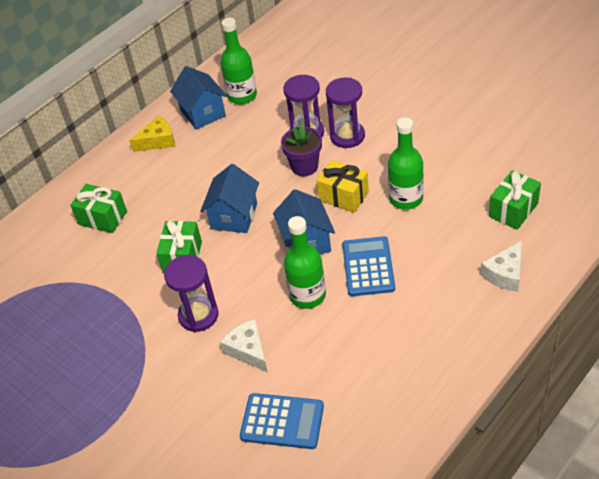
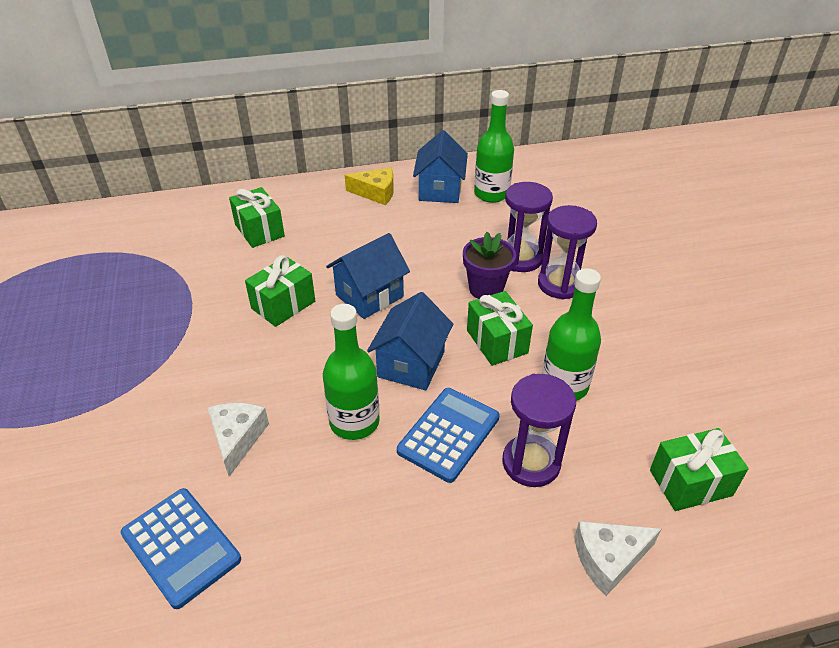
camera: 30 degrees right, 5 degrees down
purple hourglass [164,255,219,332] -> purple hourglass moved to [502,374,576,487]
yellow gift [316,160,369,213] -> green gift [467,291,533,366]

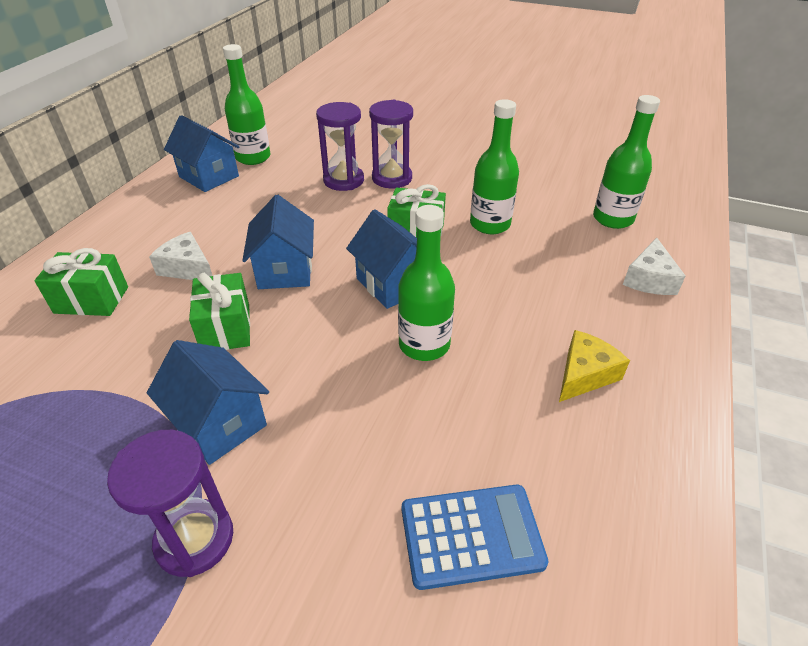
camera: 55 degrees left, 0 degrees up
white cheese [208,403,269,477] -> white cheese moved to [149,232,212,280]
yellow cheese [345,168,394,205] -> yellow cheese moved to [559,330,630,402]
blue calculator [397,388,500,483] -> none
purple flower pot [463,232,516,299] -> none
purple hourglass [502,374,576,487] -> purple hourglass moved to [107,430,233,577]
green gift [650,428,749,511] -> green bottle [593,95,660,229]
none -> blue house [147,340,269,465]

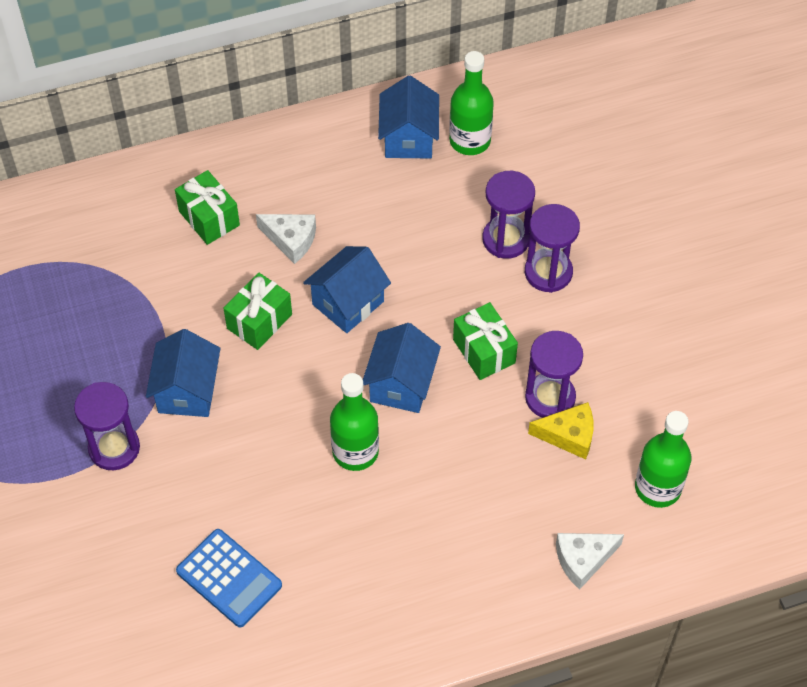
camera: 50 degrees right, 15 degrees up
white cheese [149,232,212,280] -> white cheese turned 120 degrees clockwise [256,214,316,264]
green bottle [470,99,519,234] -> purple hourglass [525,331,583,418]
yellow cheese [559,330,630,402] -> yellow cheese moved to [528,402,594,459]

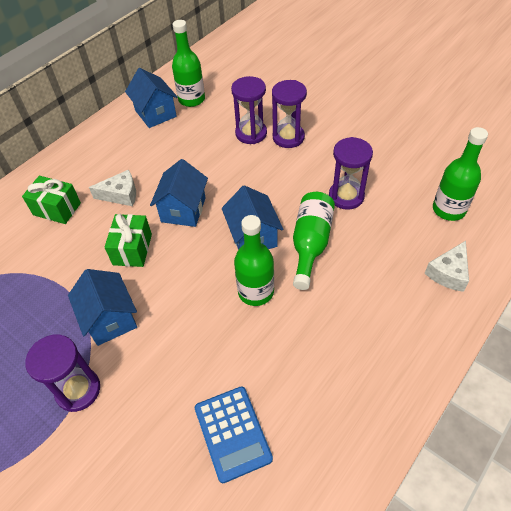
camera: 30 degrees left, 5 degrees down
blue calculator [176,529,282,627] -> blue calculator turned 60 degrees clockwise [195,386,273,483]
green gift [453,302,518,380] -> none
yellow cheese [528,402,594,459] -> none
none -> green bottle [293,192,335,290]

